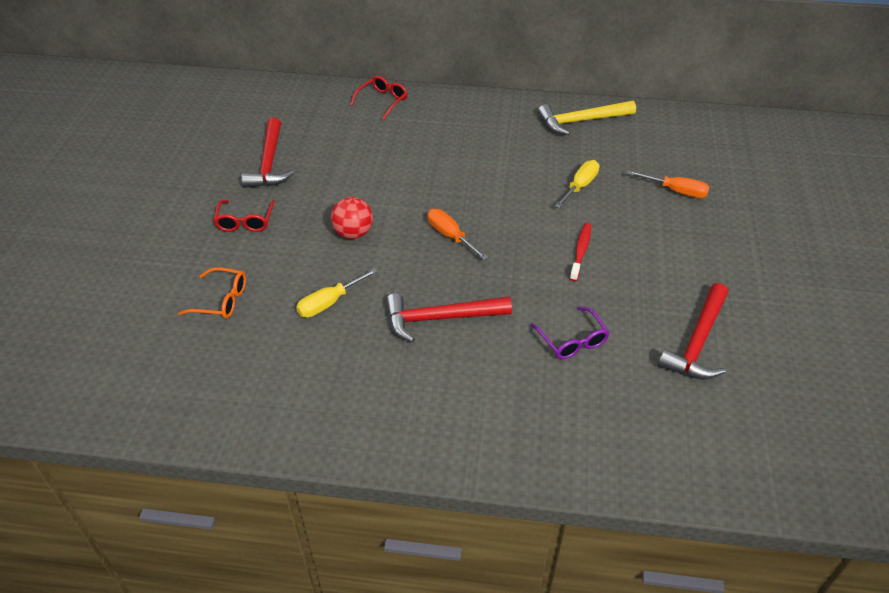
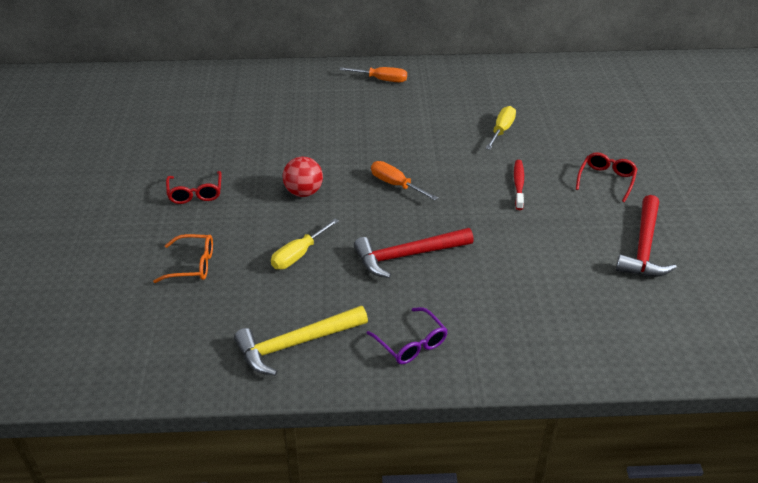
camera: 10 degrees left, 5 degrees down
red hammer [242,117,294,188] -> none
red glasses [350,76,408,119] -> red glasses moved to [576,152,638,202]
purple glasses [531,307,610,359] -> purple glasses moved to [367,307,448,364]
yellow hammer [538,101,636,135] -> yellow hammer moved to [234,306,368,376]
orange screwdriver [627,170,709,198] -> orange screwdriver moved to [339,67,407,82]

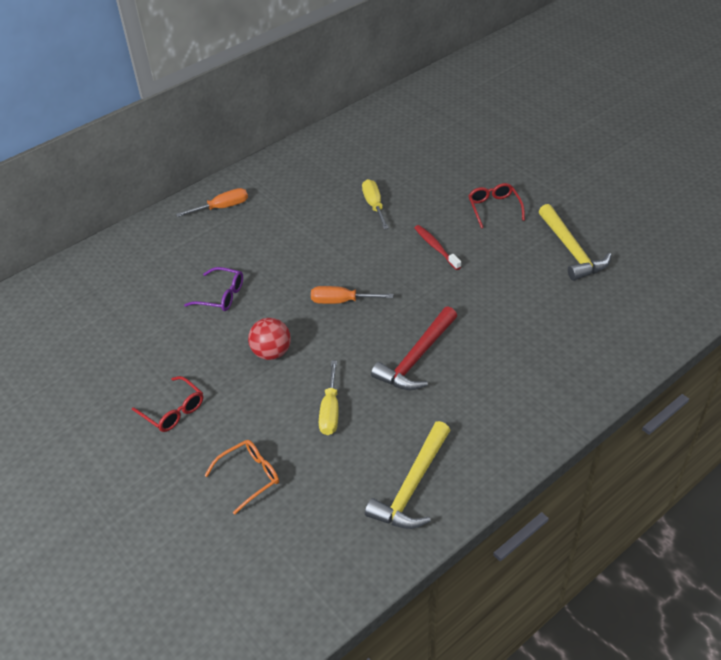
camera: 35 degrees left, 5 degrees up
purple glasses [367,307,448,364] -> purple glasses moved to [184,267,243,311]
red hammer [616,195,677,277] -> yellow hammer [539,204,611,281]

